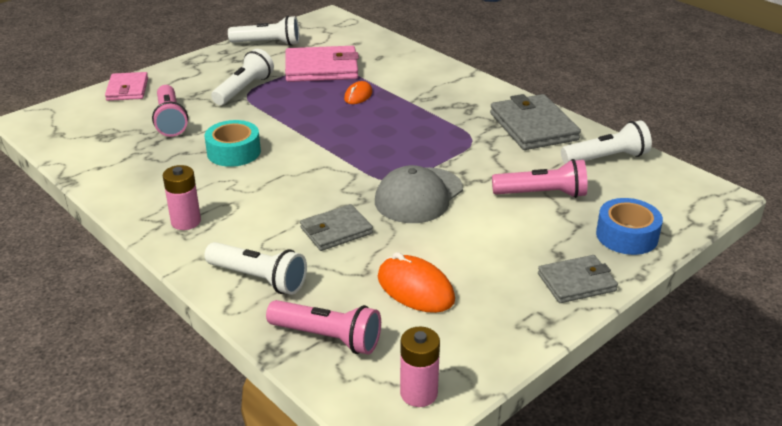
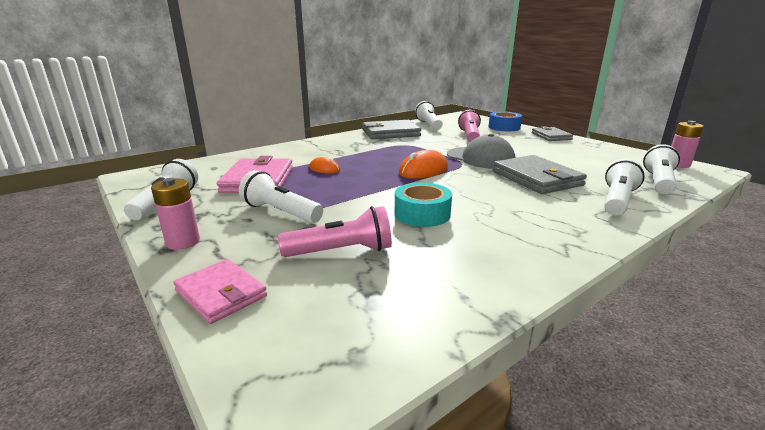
camera: 85 degrees left, 10 degrees down
pink wallet [105,72,148,101] -> pink wallet turned 45 degrees clockwise [173,259,267,324]
pink battery [163,165,201,230] -> pink battery moved to [151,178,200,250]
pink flashlight [266,300,381,355] -> white flashlight [643,144,680,194]
grey wallet [300,204,373,251] -> grey wallet [493,155,587,194], size x1.60
orange mouse [378,252,455,313] -> orange mouse moved to [399,150,448,179]

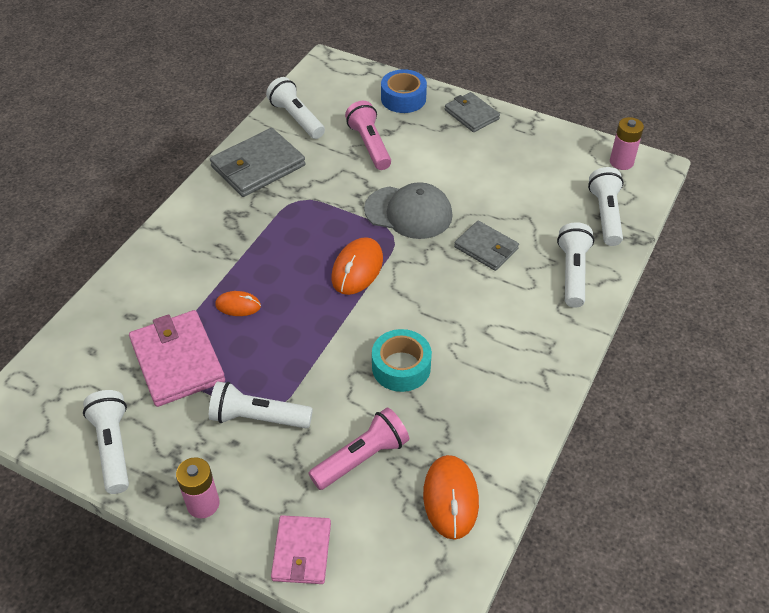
camera: 25 degrees left, 25 degrees up
pink wallet [173,259,267,324] -> pink wallet turned 75 degrees clockwise [271,515,331,584]
grey wallet [493,155,587,194] -> grey wallet [454,221,519,271], size x0.63
none -> orange mouse [423,455,479,540]

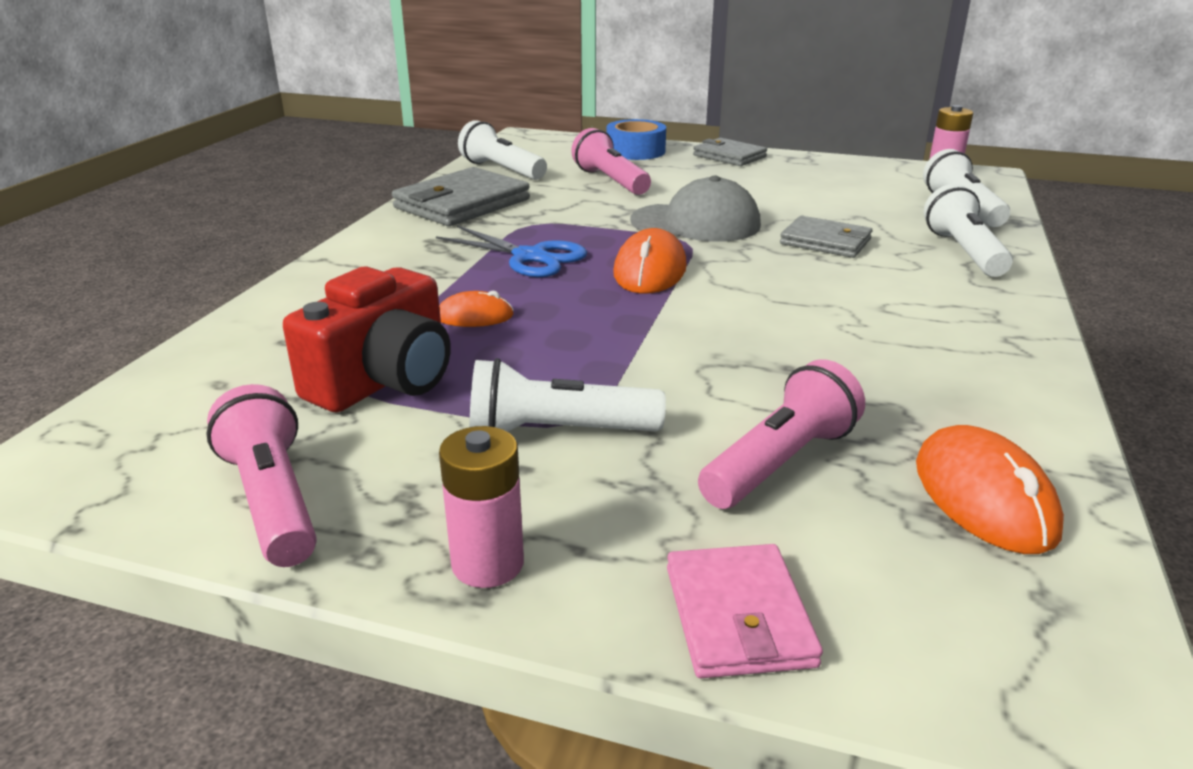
camera: 10 degrees left, 20 degrees down
white flashlight [83,390,129,494] -> pink flashlight [206,384,317,567]
pink wallet [129,310,225,407] -> red camera [283,267,451,412]
turquoise tape [372,329,432,392] -> none
none -> blue scissors [436,225,587,277]

